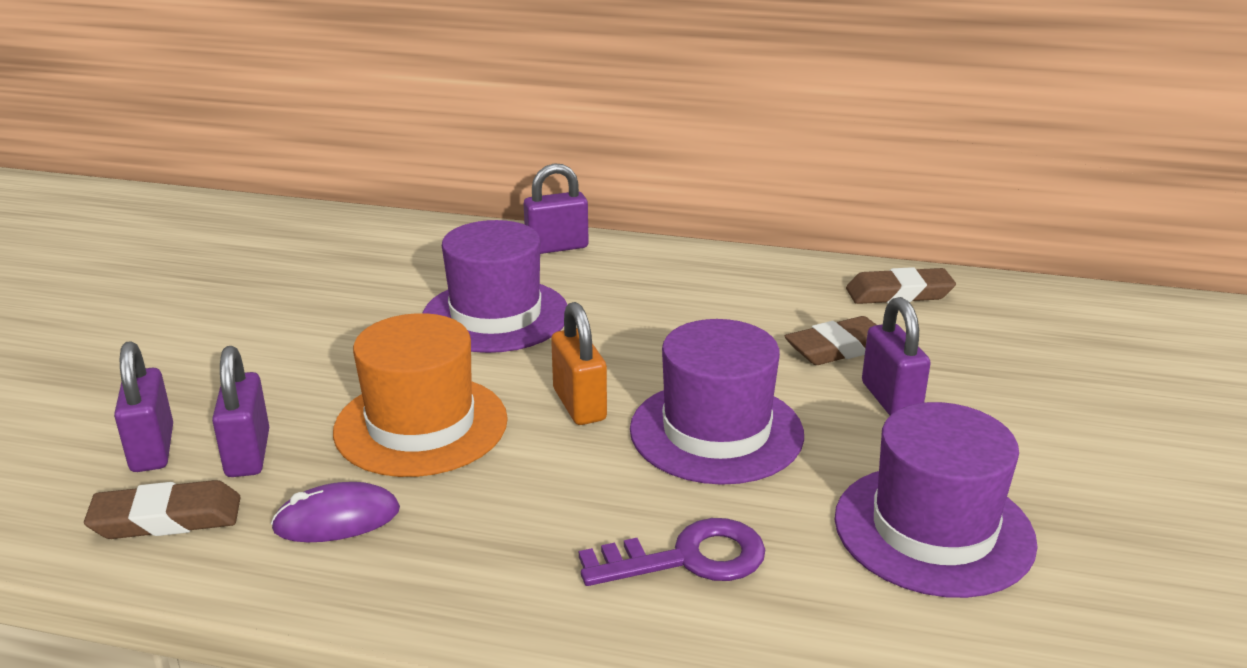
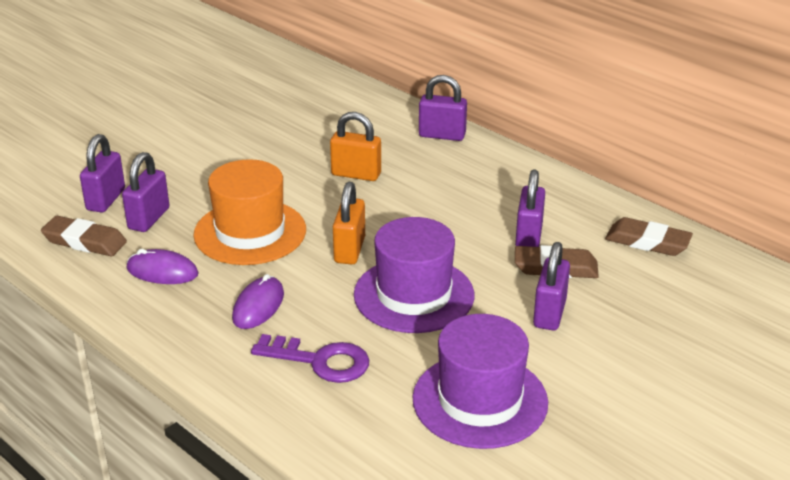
camera: 30 degrees right, 5 degrees up
purple hat [423,220,568,353] -> orange padlock [330,112,381,181]
none -> purple mouse [232,274,284,329]
none -> purple padlock [515,169,545,247]

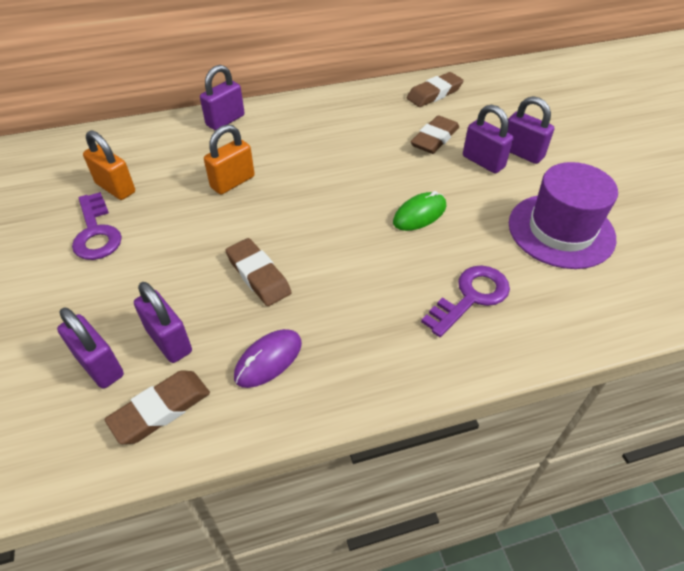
camera: 60 degrees left, 15 degrees up
orange hat [194,159,306,265] -> brown eraser [225,238,291,306]
purple mouse [232,274,284,329] -> none
orange padlock [333,182,365,264] -> orange padlock moved to [83,130,135,200]
purple hat [354,217,474,333] -> green mouse [393,191,446,231]
purple padlock [515,169,545,247] -> purple padlock moved to [507,96,554,164]
none -> purple key [72,192,122,260]

